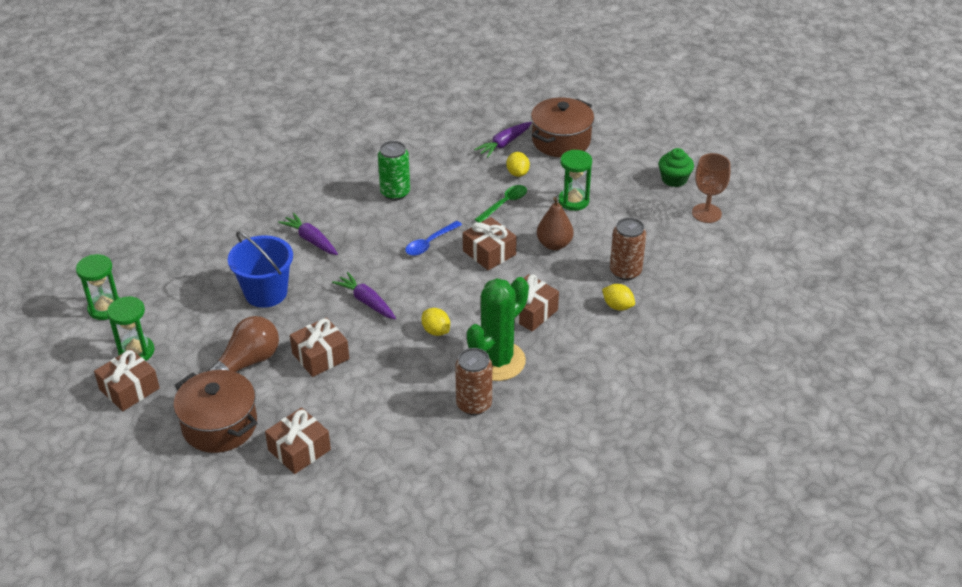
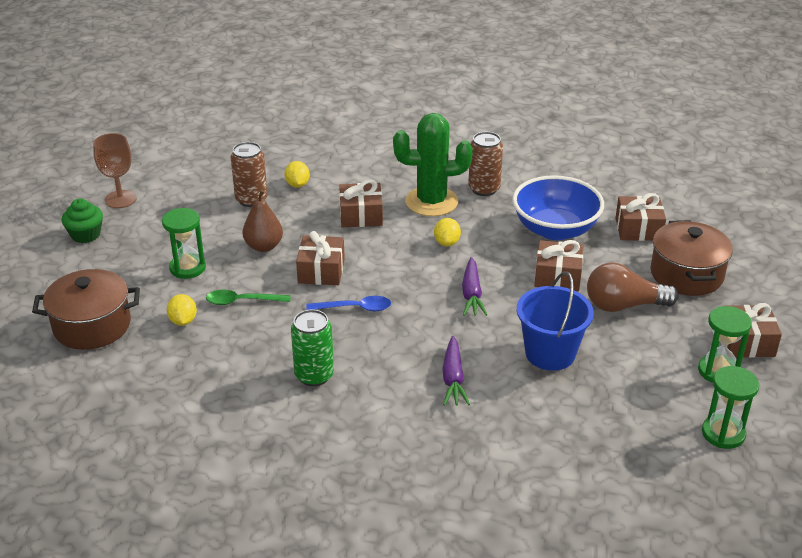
camera: 135 degrees left, 5 degrees down
purple carrot [474,122,532,158] -> none
yellow lemon [506,152,530,177] -> yellow lemon turned 45 degrees counterclockwise [167,294,197,326]
none -> blue bowl [512,175,604,240]

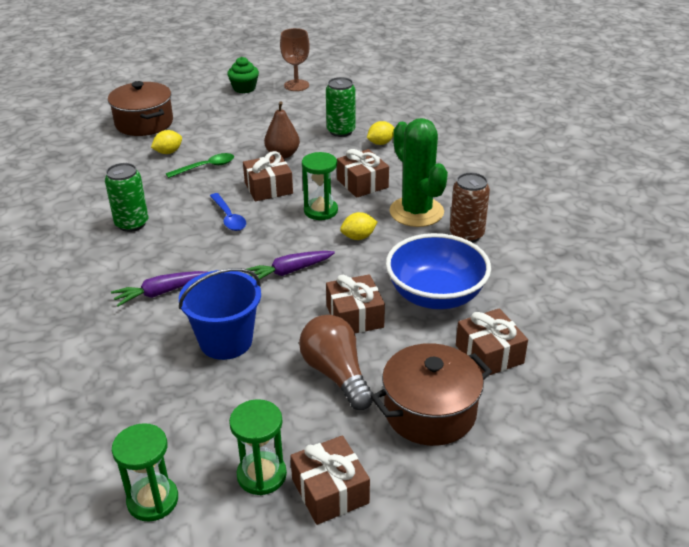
camera: 65 degrees right, 0 degrees up
green hourglass [162,208,206,279] -> green hourglass moved to [302,152,338,220]
green spoon [206,290,291,305] -> green spoon turned 90 degrees clockwise [166,153,234,178]
brown can [231,142,268,207] -> green can [326,77,356,137]

